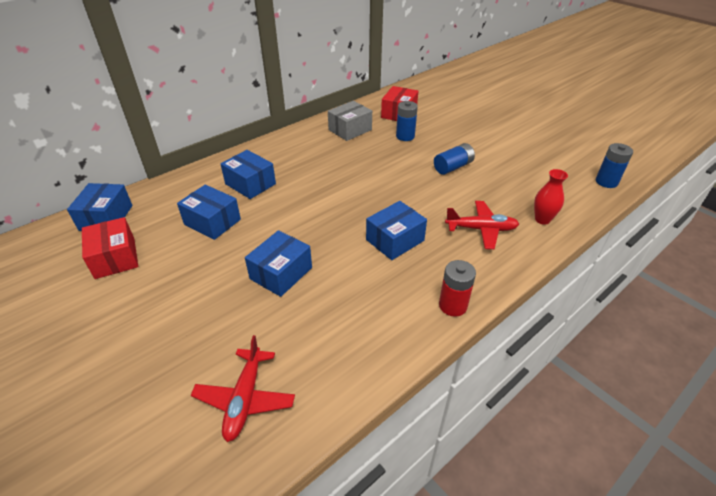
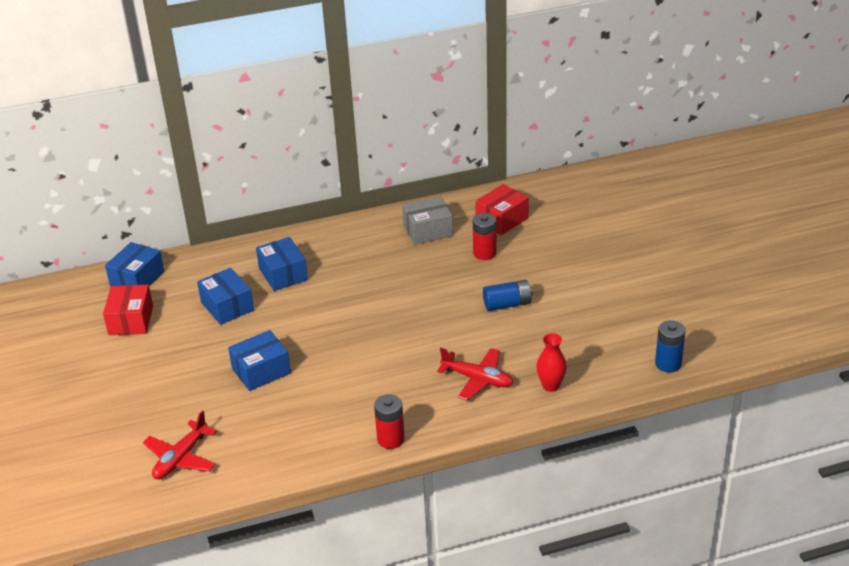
camera: 25 degrees right, 5 degrees down
blue box [366,201,427,260] -> none
blue battery [396,101,418,141] -> red battery [473,213,497,260]

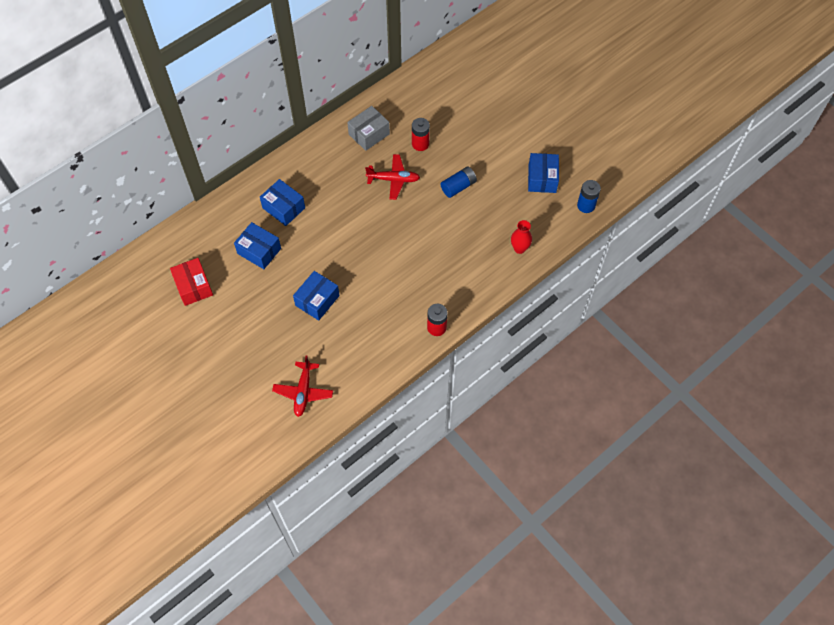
camera: 25 degrees left, 25 degrees up
blue box [105,242,164,286] -> blue box moved to [528,153,559,193]
red plane [437,348,513,401] -> red plane moved to [365,154,420,200]
red box [475,184,529,235] -> none

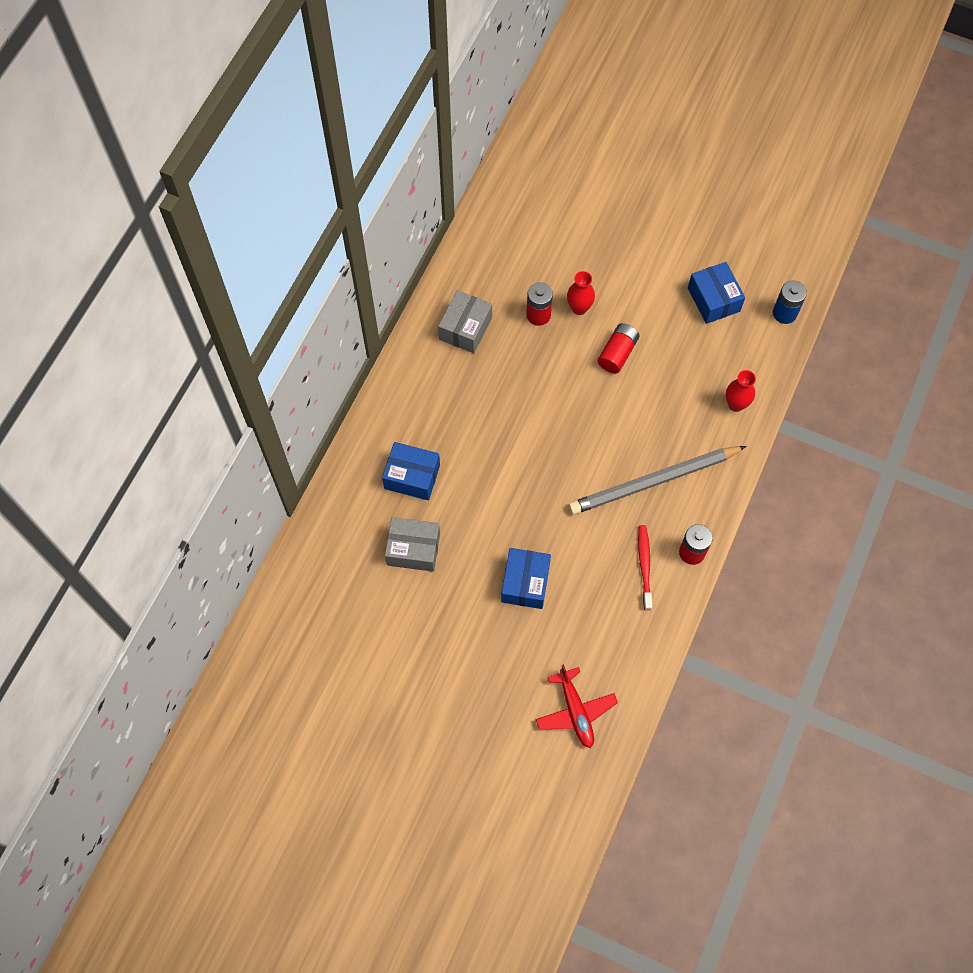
camera: 25 degrees left, 5 degrees up
red box [170,258,213,306] -> none
blue box [234,222,281,269] -> grey box [385,517,440,572]
red plane [365,154,420,200] -> none
blue battery [441,167,477,198] -> red battery [598,323,640,373]
none -> red vase [567,271,595,315]
none -> grey pencil [568,446,747,515]
none -> red toothbrush [638,525,652,610]

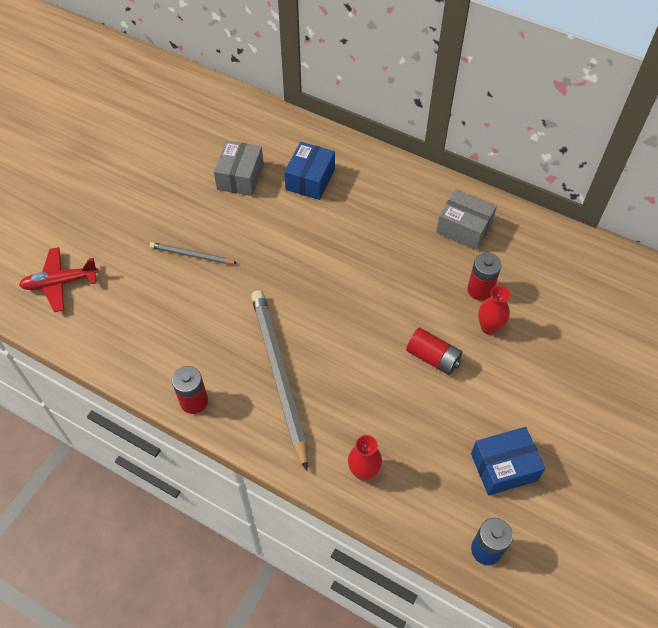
camera: 95 degrees right, 10 degrees down
blue box [501,548,551,609] -> grey pencil [150,242,237,264]
red toothbrush [638,525,652,610] -> none

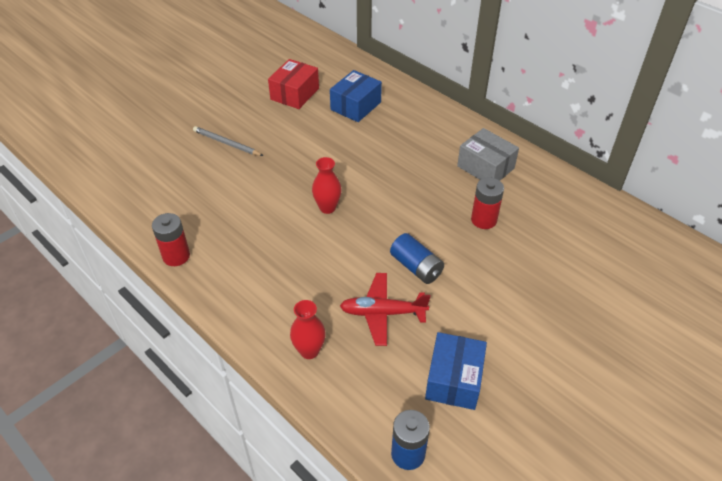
camera: 15 degrees right, 10 degrees down
red plane [19,247,99,312] -> red plane moved to [340,273,430,346]
grey box [214,140,264,196] -> red box [268,59,319,109]
grey pencil [251,290,308,471] -> none
red battery [406,328,462,375] -> blue battery [390,233,444,284]
blue box [471,427,545,495] -> blue box turned 75 degrees counterclockwise [425,332,487,410]
red vase [478,285,511,335] -> red vase moved to [312,157,342,214]

